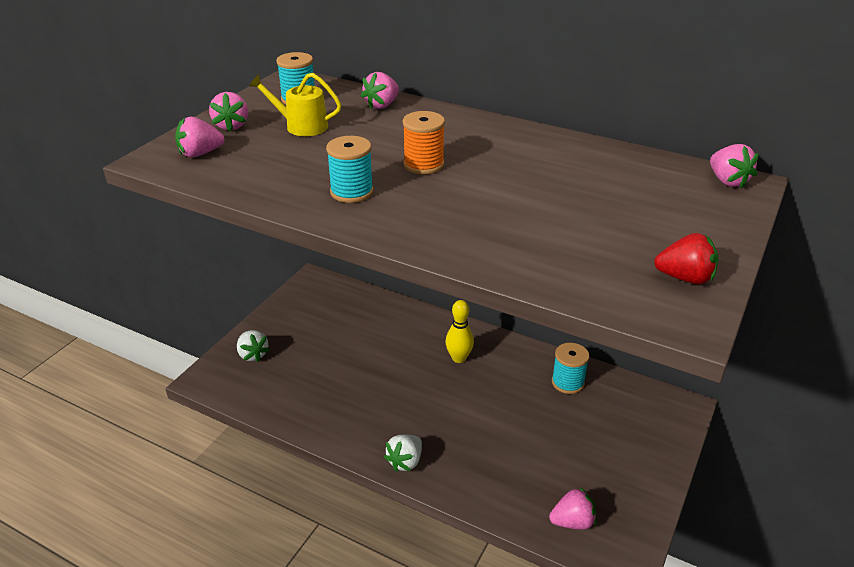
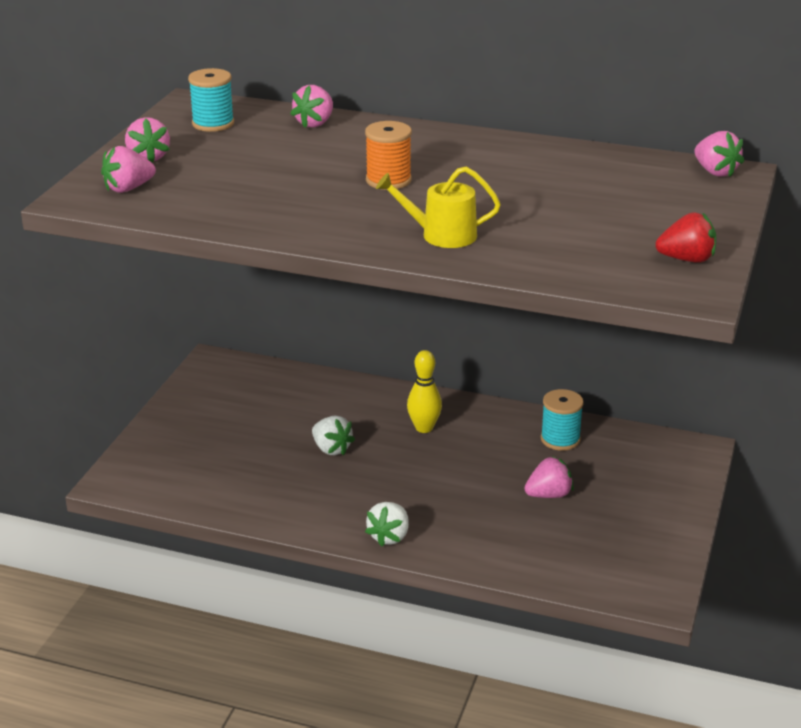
camera: 10 degrees left, 5 degrees down
white strawberry [237,330,270,362] -> white strawberry moved to [312,416,355,456]
yellow watering can [249,73,342,136] -> yellow watering can moved to [376,167,501,248]
turquoise spool [326,136,373,203] -> none
pink strawberry [549,487,596,530] -> pink strawberry moved to [524,456,574,498]

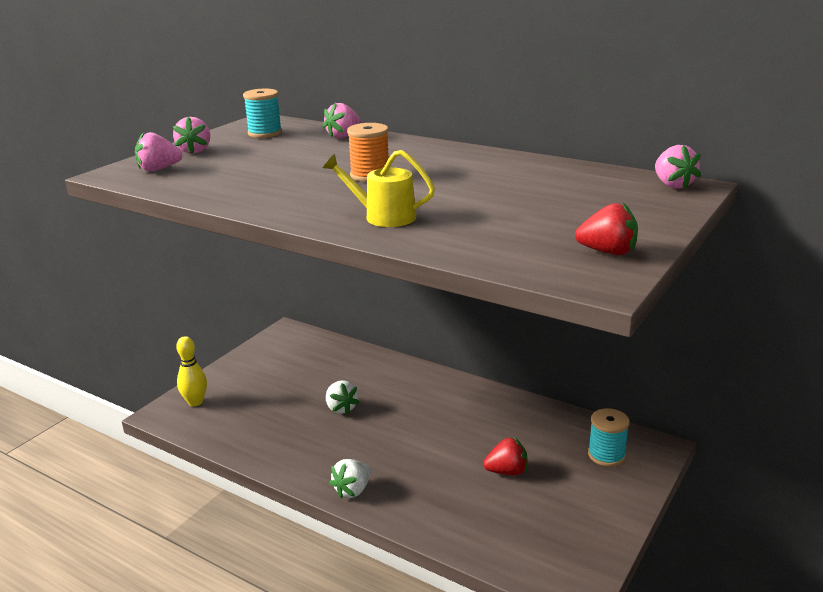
camera: 15 degrees right, 5 degrees down
yellow bowling pin [407,350,442,433] -> yellow bowling pin moved to [176,336,207,406]
pink strawberry [524,456,574,498] -> red strawberry [483,437,528,475]
turquoise spool [541,389,584,451] -> turquoise spool moved to [588,408,630,467]

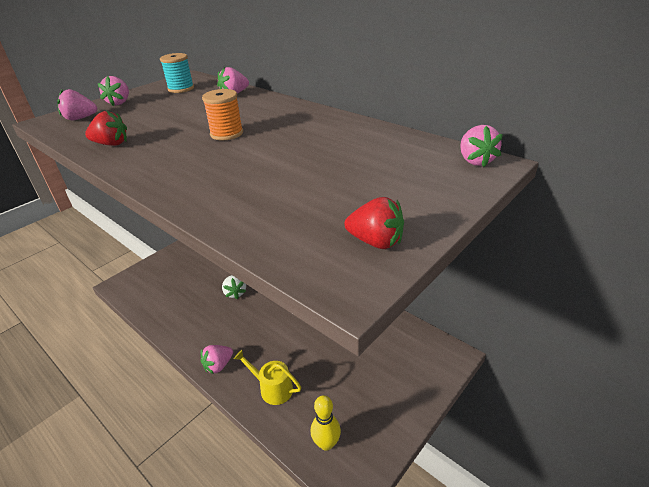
camera: 10 degrees right, 10 degrees up
yellow bowling pin [176,336,207,406] -> yellow bowling pin moved to [311,395,341,451]
yellow watering can [323,150,435,227] -> yellow watering can moved to [234,350,301,405]
white strawberry [330,459,371,498] -> pink strawberry [200,345,233,374]
red strawberry [483,437,528,475] -> red strawberry moved to [85,110,127,146]
turquoise spool [588,408,630,467] -> none

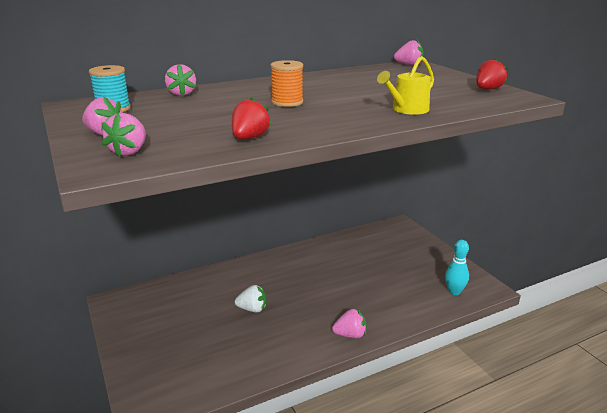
camera: 70 degrees left, 10 degrees down
pink strawberry [200,345,233,374] -> pink strawberry turned 75 degrees counterclockwise [332,309,366,338]
yellow watering can [234,350,301,405] -> yellow watering can moved to [377,56,434,115]
yellow bowling pin [311,395,341,451] -> turquoise bowling pin [445,240,469,295]

